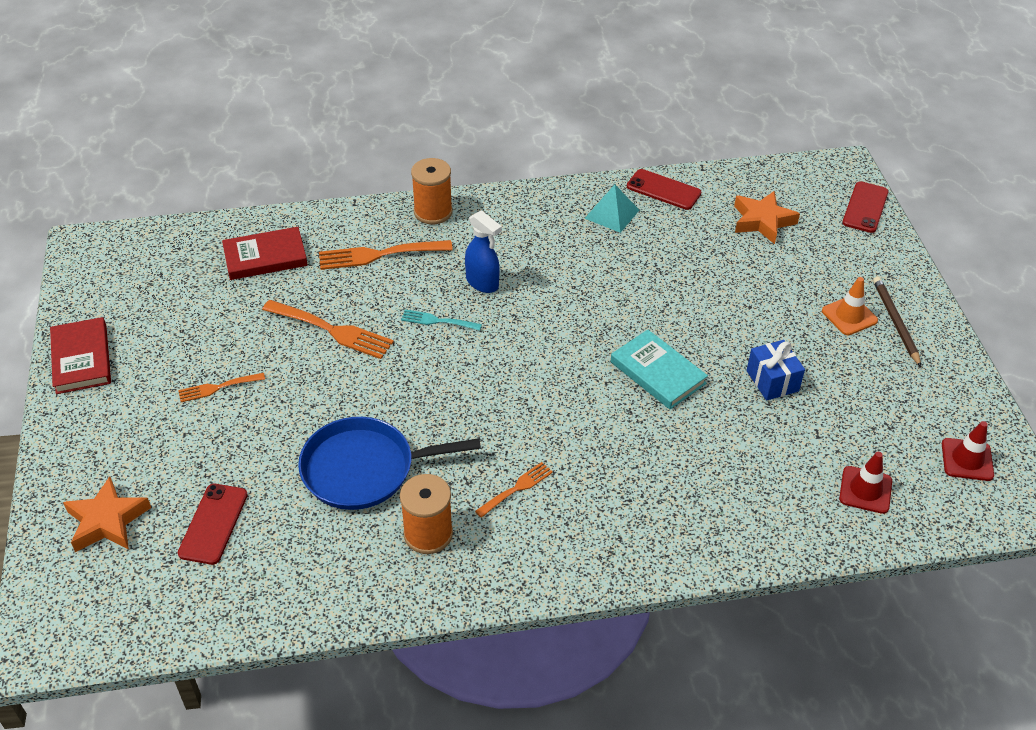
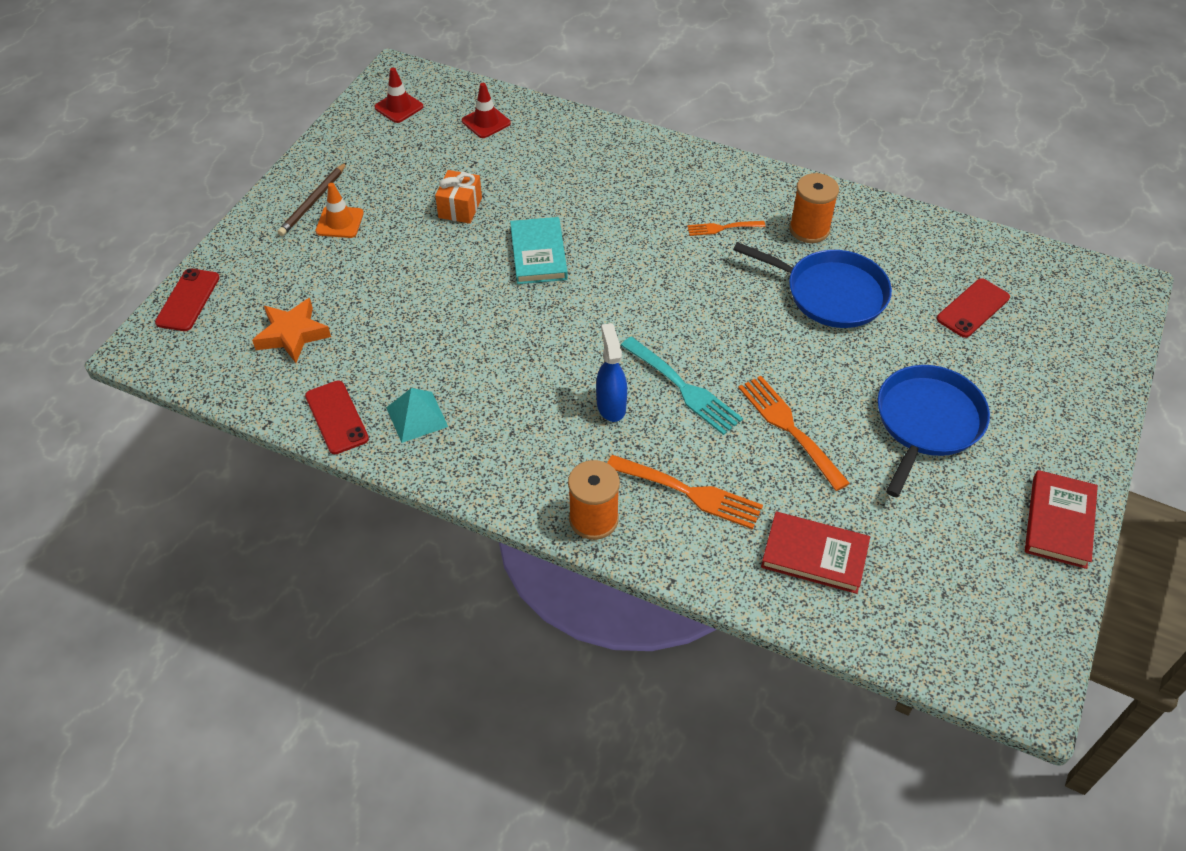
camera: 145 degrees left, 5 degrees up
orange star [63,477,151,552] -> none
orange fork [178,373,265,402] -> blue pan [878,365,990,497]
turquoise fork [401,309,482,331] -> turquoise fork [621,337,743,435], size x1.73
blue gift [746,340,805,401] -> orange gift [435,170,482,224]
red phone [842,181,889,233] -> red phone turned 45 degrees counterclockwise [155,268,220,331]

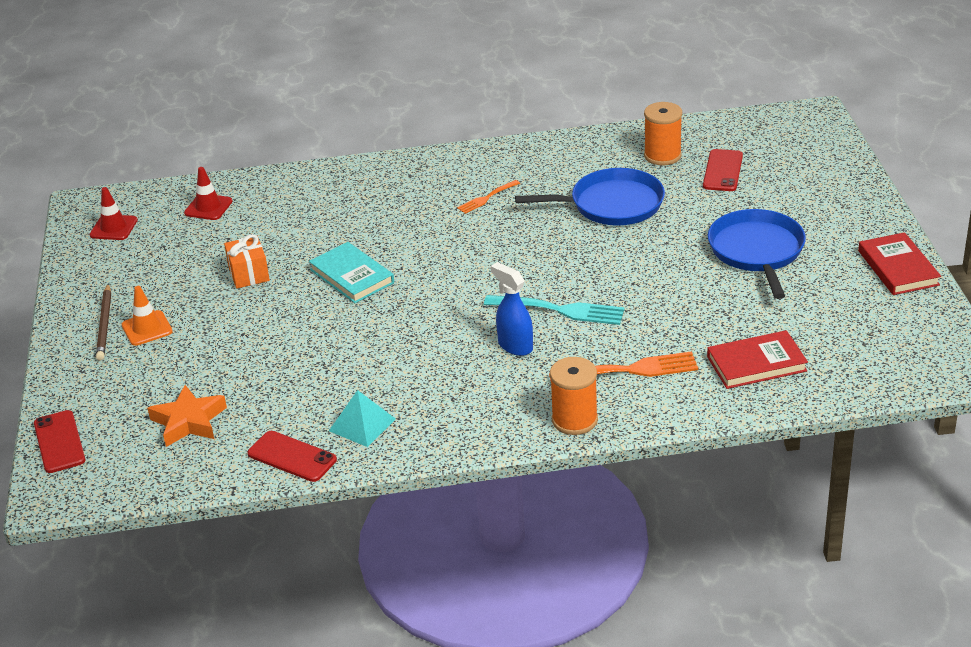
camera: 30 degrees left, 15 degrees down
orange fork [738,376,850,491] -> none
orange spool [789,173,839,243] -> orange spool moved to [644,102,682,165]

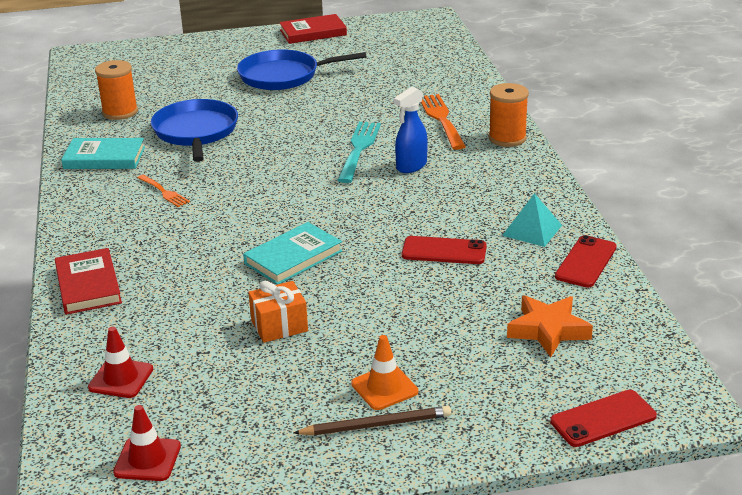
camera: 95 degrees left, 5 degrees down
red phone [703,149,743,191] -> red phone moved to [402,236,487,264]
red book [707,330,808,389] -> red book moved to [55,248,122,315]
none -> turquoise book [61,138,145,169]

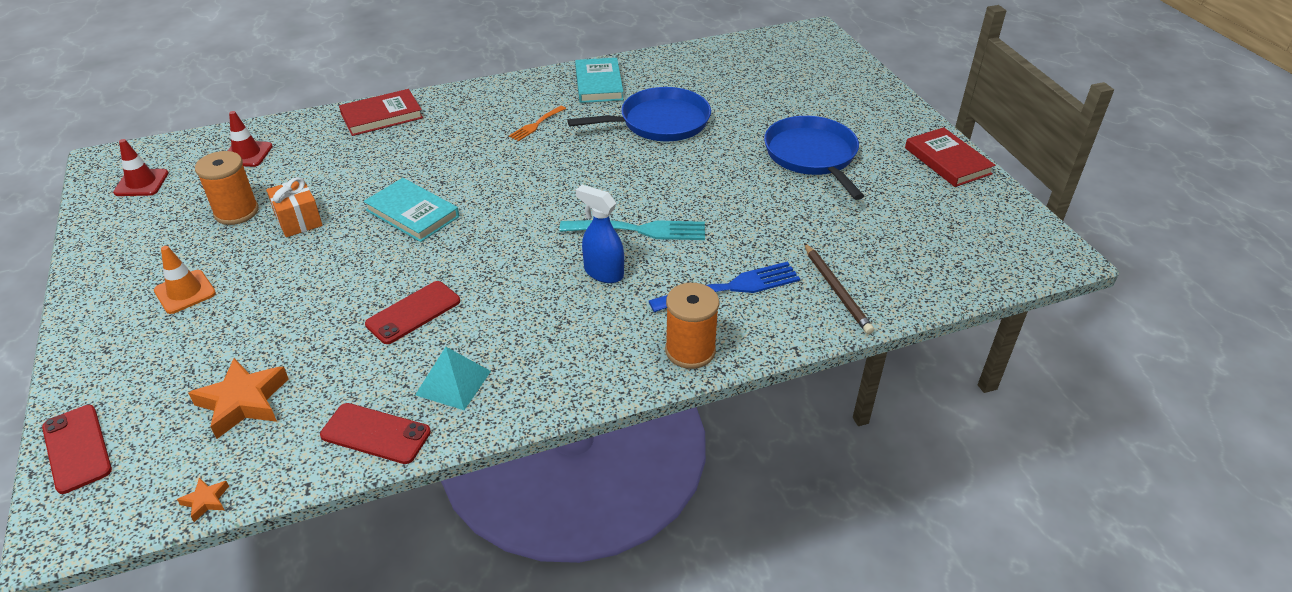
camera: 80 degrees right, 10 degrees up
orange spool [95,60,138,120] -> orange spool moved to [195,151,259,225]
brown pencil [293,406,451,435] -> brown pencil moved to [804,243,874,334]
red phone [402,236,487,264] -> red phone turned 45 degrees clockwise [365,281,460,344]
orange fork [421,94,466,150] -> blue fork [649,261,800,312]
none -> orange star [177,478,229,522]

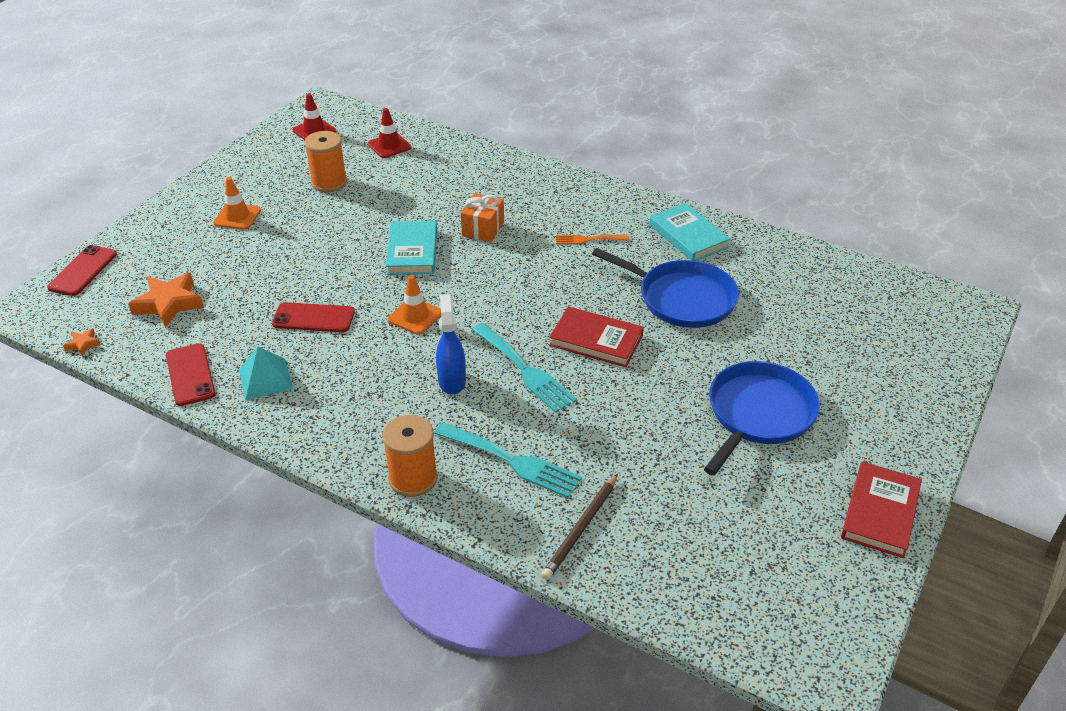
camera: 50 degrees right, 0 degrees up
orange gift [266,177,323,237] -> orange gift moved to [461,193,504,242]
red book [339,89,423,136] -> red book moved to [549,307,644,367]
turquoise book [575,58,624,103] -> turquoise book turned 75 degrees counterclockwise [649,203,731,261]
blue fork [649,261,800,312] -> turquoise fork [434,422,582,498]
none -> orange traffic cone [388,275,441,335]

